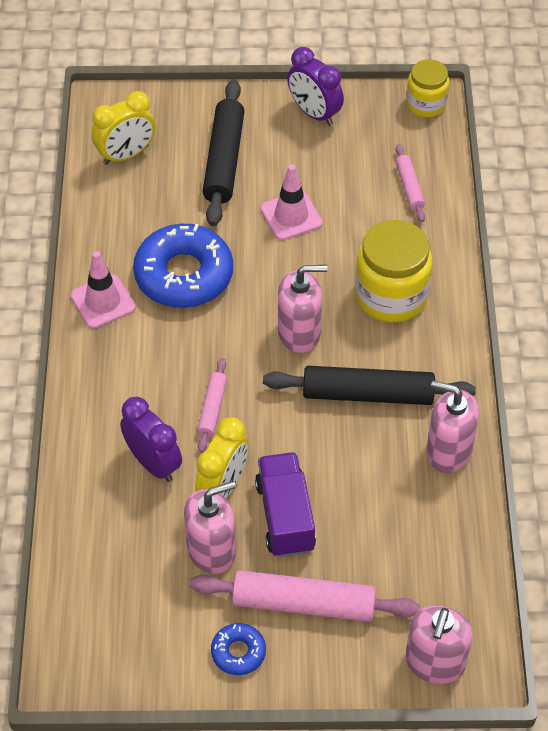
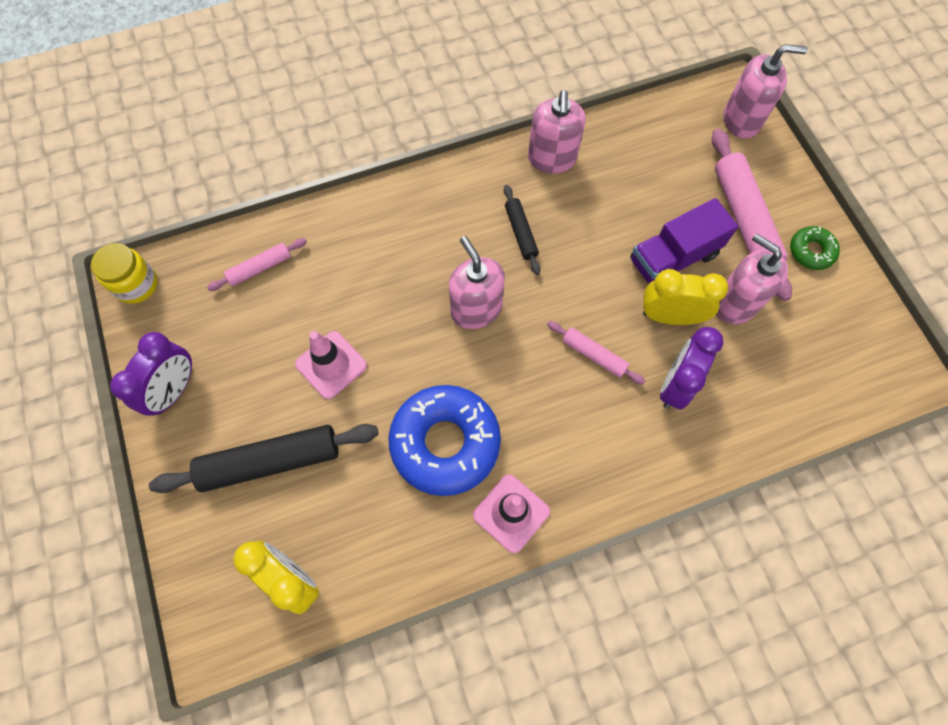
camera: 110 degrees left, 15 degrees up
pink rolling pin [197,358,227,453] -> pink rolling pin turned 45 degrees clockwise [547,321,645,385]
blue donut [211,623,266,675] -> green donut [790,226,840,270]
black rolling pin [263,366,476,405] -> black rolling pin [504,185,541,275], size x0.53
yellow jar [355,220,433,323] -> none

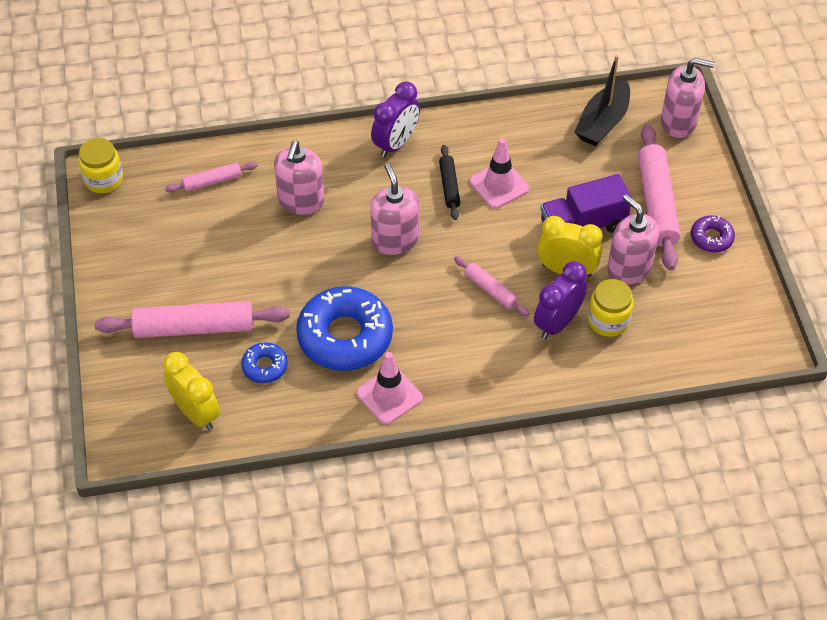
camera: 10 degrees right, 15 degrees down
purple clock [110,332,192,416] -> purple clock moved to [371,82,420,158]
black rolling pin [149,424,379,493] -> pink rolling pin [95,301,290,338]
pink traffic cone [295,331,367,399] -> pink traffic cone moved to [470,138,529,209]
pink soap dispenser [528,90,586,173] -> pink soap dispenser moved to [274,141,324,215]
green donut [790,226,840,270] -> purple donut [691,215,735,252]
none -> blue donut [241,342,288,383]
none -> black boat [575,55,630,146]
none -> yellow jar [588,279,634,337]

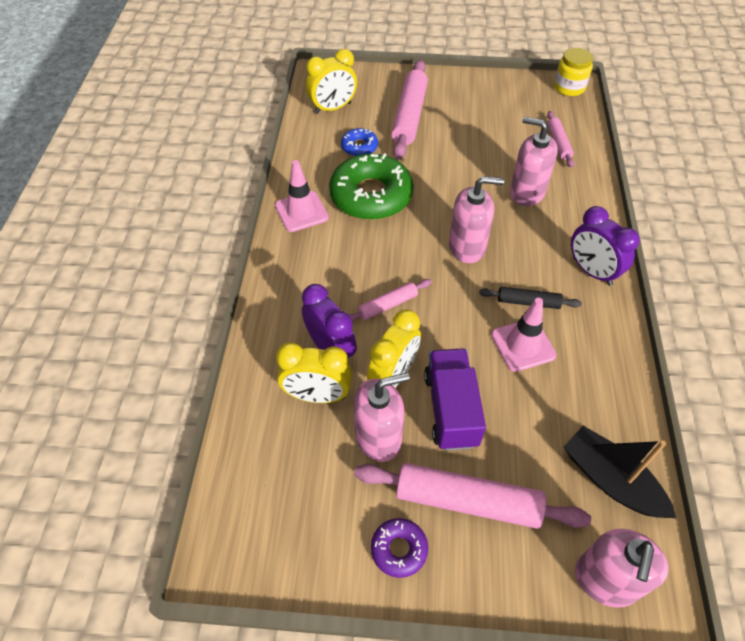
camera: 105 degrees right, 0 degrees up
blue donut [296,286,393,371] -> green donut [329,153,414,220]
yellow jar [588,279,634,337] -> yellow clock [276,343,352,403]

